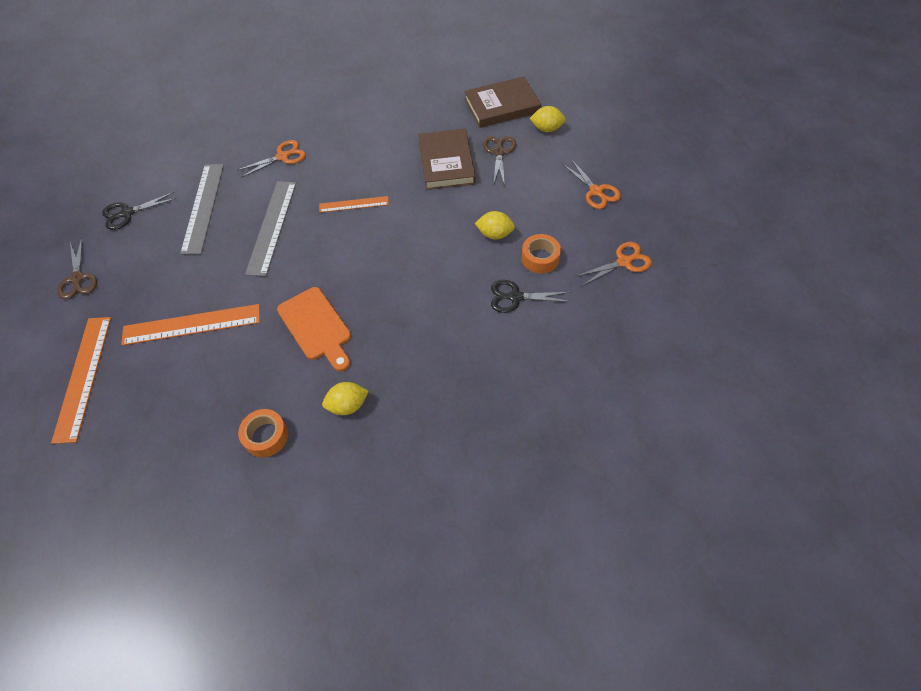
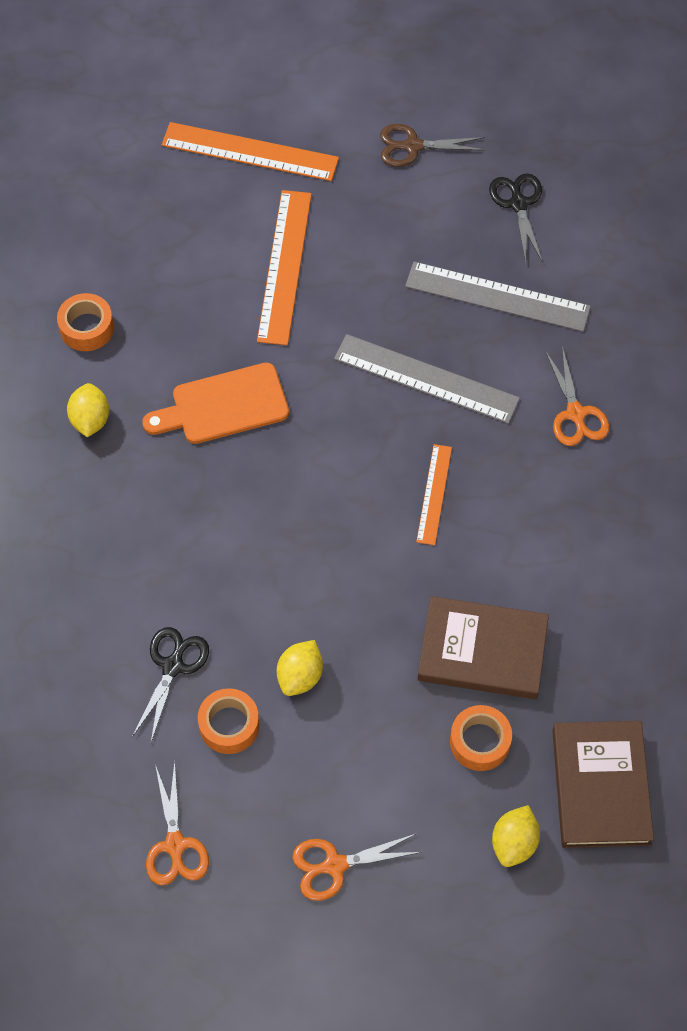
camera: 105 degrees right, 5 degrees up
brown scissors [483,136,516,186] -> orange tape [450,705,512,771]

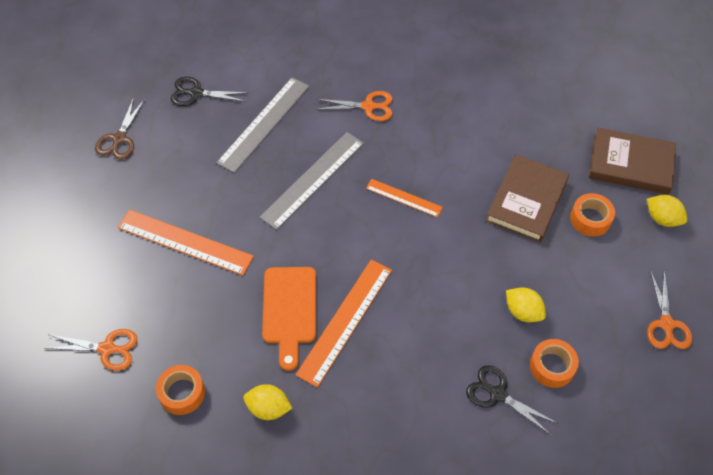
camera: 75 degrees left, 5 degrees down
orange scissors [146,761,209,886] -> orange scissors moved to [44,329,138,371]
orange ruler [162,122,339,181] -> orange ruler moved to [296,260,392,387]

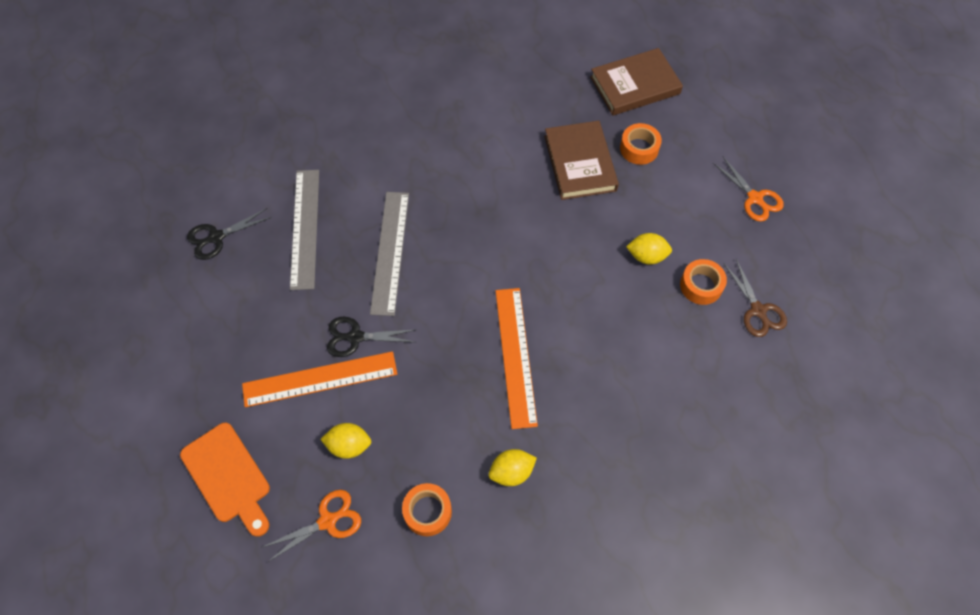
camera: 35 degrees left, 5 degrees up
brown scissors [95,97,145,160] -> brown scissors moved to [724,259,787,337]
orange cutting board [262,267,316,371] -> orange cutting board moved to [180,423,270,537]
orange scissors [316,91,392,121] -> none
orange ruler [366,179,443,217] -> none
black scissors [466,365,558,435] -> black scissors moved to [327,317,415,357]
yellow lemon [647,195,687,227] -> yellow lemon moved to [320,423,371,459]

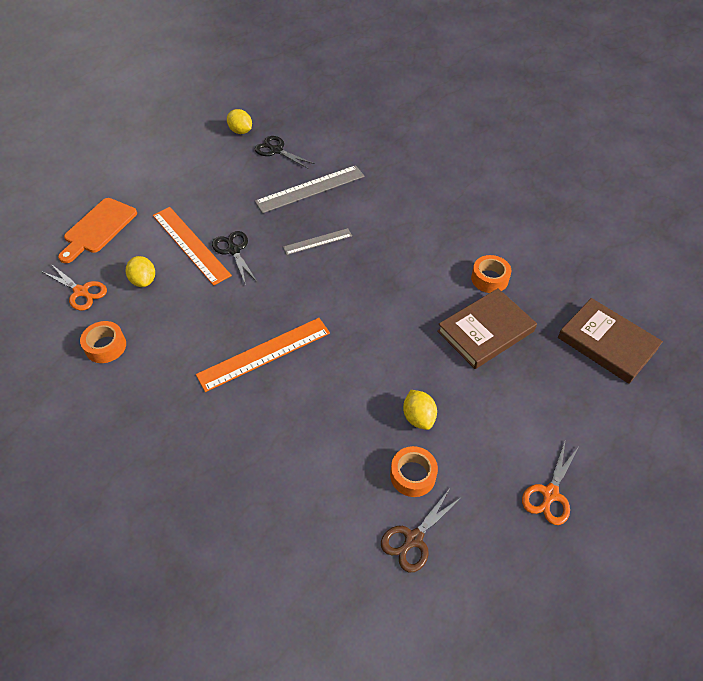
camera: 65 degrees right, 10 degrees down
grey ruler [370,192,409,316] -> grey ruler [283,228,352,255], size x0.58
yellow lemon [488,449,537,486] -> yellow lemon moved to [227,109,252,134]
orange tape [620,123,662,165] -> orange tape moved to [471,255,511,293]

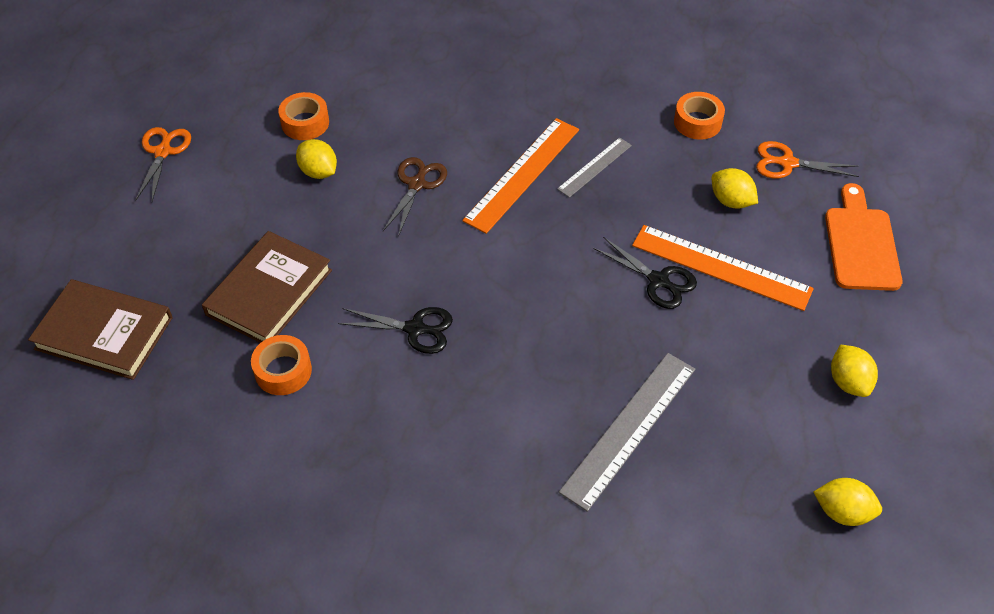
camera: 155 degrees right, 0 degrees up
black scissors [255,136,315,169] -> black scissors moved to [338,307,453,354]
grey ruler [283,228,352,255] -> grey ruler moved to [557,137,632,198]
brown scissors [381,487,463,573] -> brown scissors moved to [383,157,447,237]
none -> yellow lemon [831,345,878,397]

